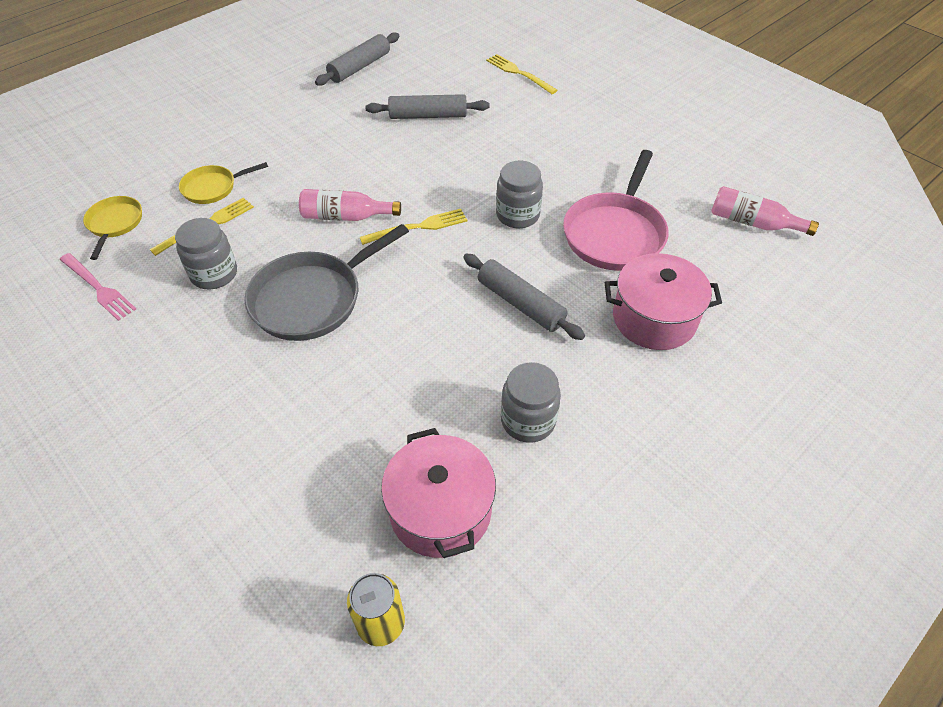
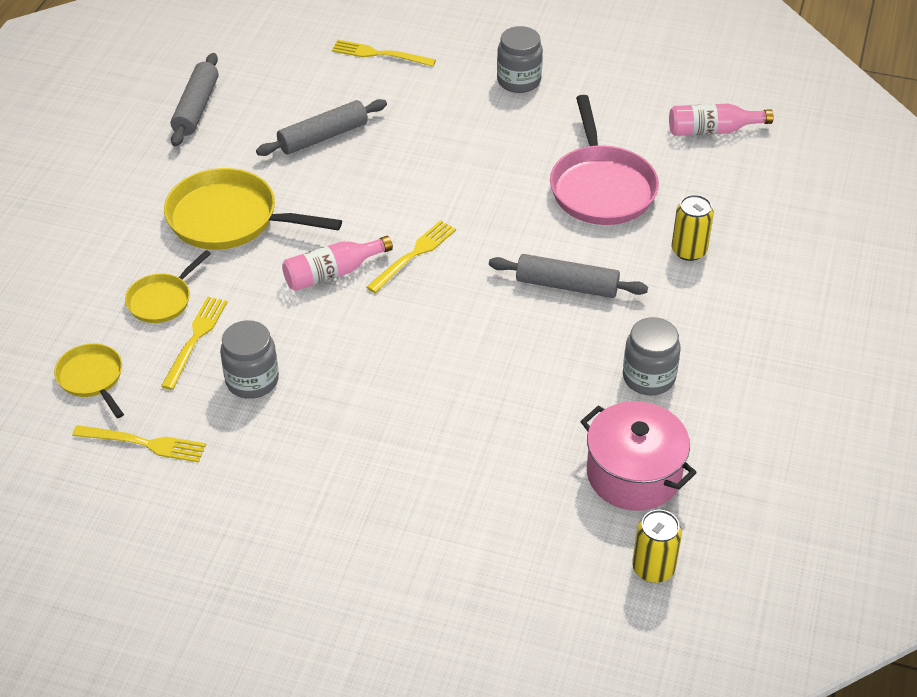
camera: 30 degrees left, 5 degrees down
pink fork [60,253,136,321] -> yellow fork [72,425,206,462]
grey pan [244,224,409,341] -> none
grey jar [496,160,543,228] -> grey jar moved to [497,26,543,93]
pink pot [605,253,722,350] -> yellow can [672,195,714,261]
none -> yellow pan [164,168,342,250]

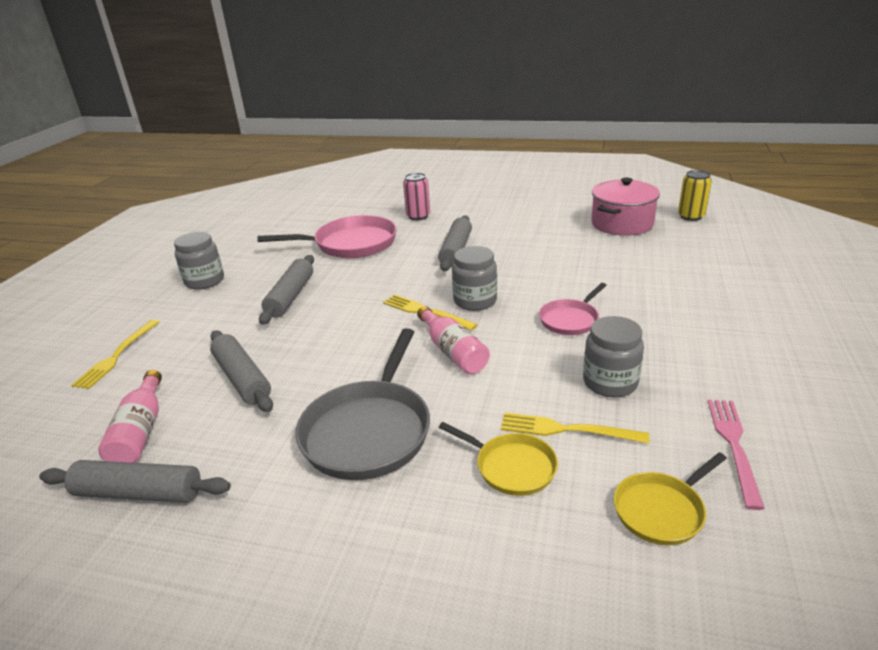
camera: 90 degrees left, 15 degrees down
yellow fork [72,425,206,462] -> pink fork [708,400,765,510]
yellow pan [164,168,342,250] -> grey pan [295,328,430,480]
grey jar [623,317,681,395] -> grey jar moved to [452,246,497,311]
pink bottle [669,104,774,136] -> pink bottle moved to [98,370,162,463]
yellow can [672,195,714,261] -> pink can [403,173,430,220]
none -> grey rolling pin [259,255,314,325]
none -> pink pan [539,283,607,335]

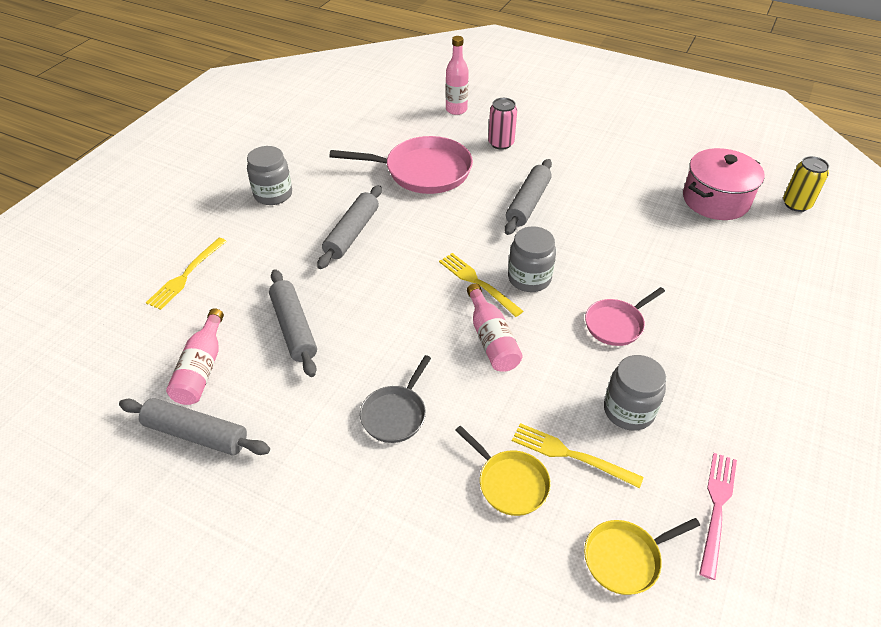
camera: 10 degrees right, 15 degrees up
grey pan [295,328,430,480] -> grey pan [360,355,431,443], size x0.55
none -> pink bottle [446,36,469,115]

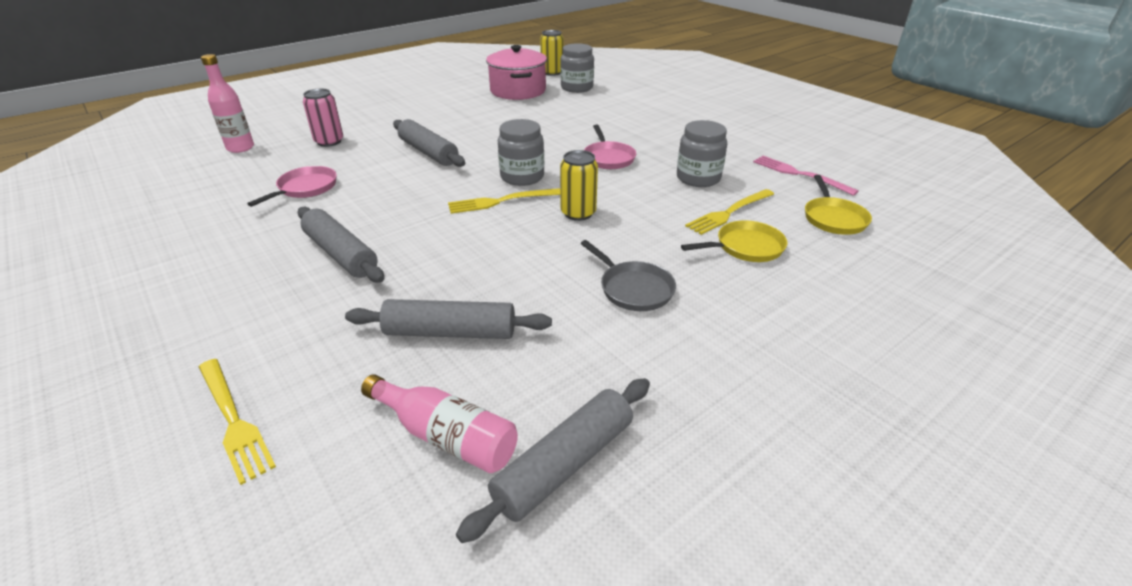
camera: 65 degrees left, 10 degrees down
grey jar [247,146,292,205] -> grey jar moved to [560,43,594,93]
pink pan [329,136,473,194] -> pink pan [247,166,337,207], size x0.55
pink bottle [467,283,522,372] -> yellow can [560,150,598,221]

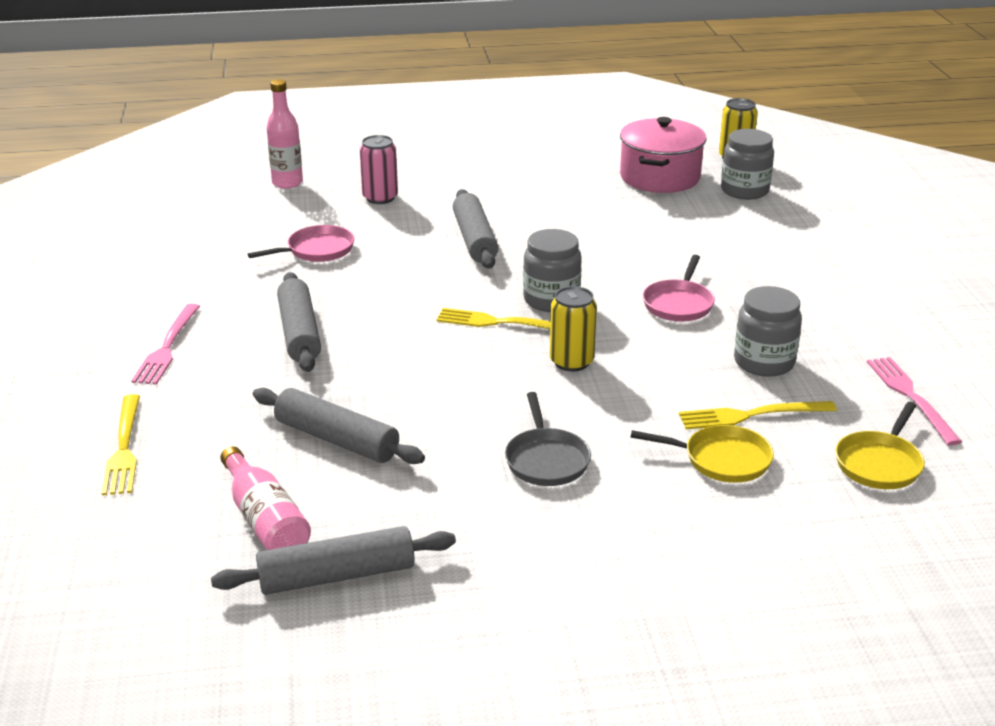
camera: 30 degrees right, 5 degrees down
none -> pink fork [131,304,200,385]

